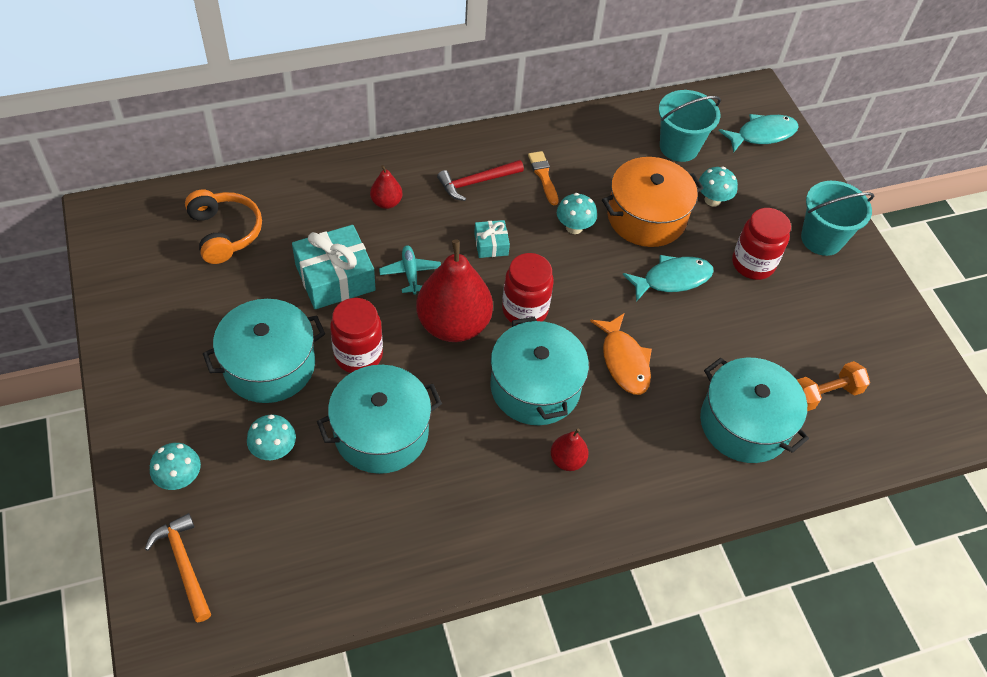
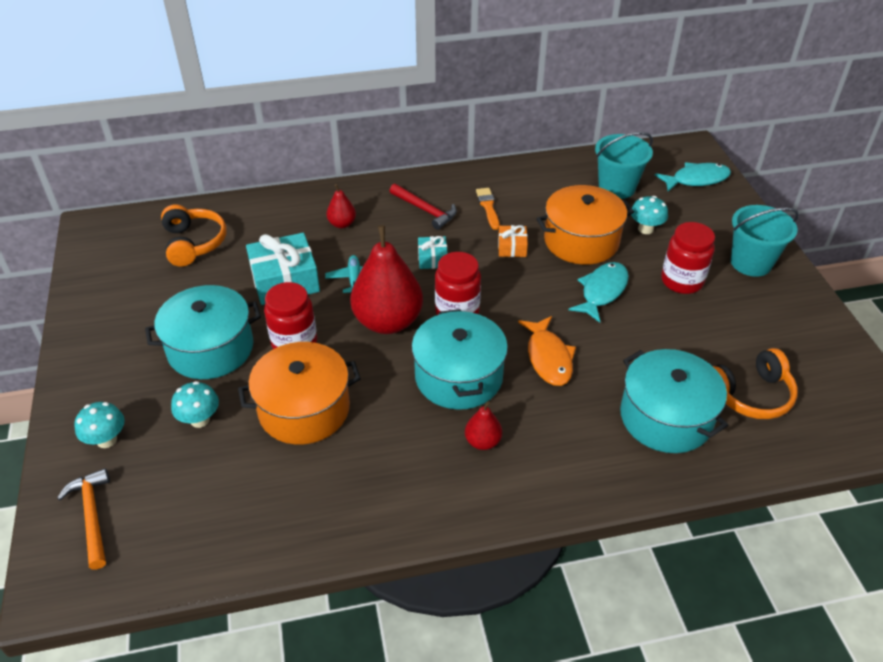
camera: 10 degrees right, 10 degrees down
turquoise pot [317,365,442,474] -> orange pot [238,342,361,445]
red hammer [437,160,524,201] -> red hammer turned 120 degrees counterclockwise [389,184,457,230]
turquoise mushroom [557,193,597,234] -> orange gift [498,225,528,257]
turquoise fish [623,255,714,302] -> turquoise fish turned 45 degrees counterclockwise [568,262,629,323]
orange dumbbell [797,361,870,411] -> orange headphones [713,348,798,419]

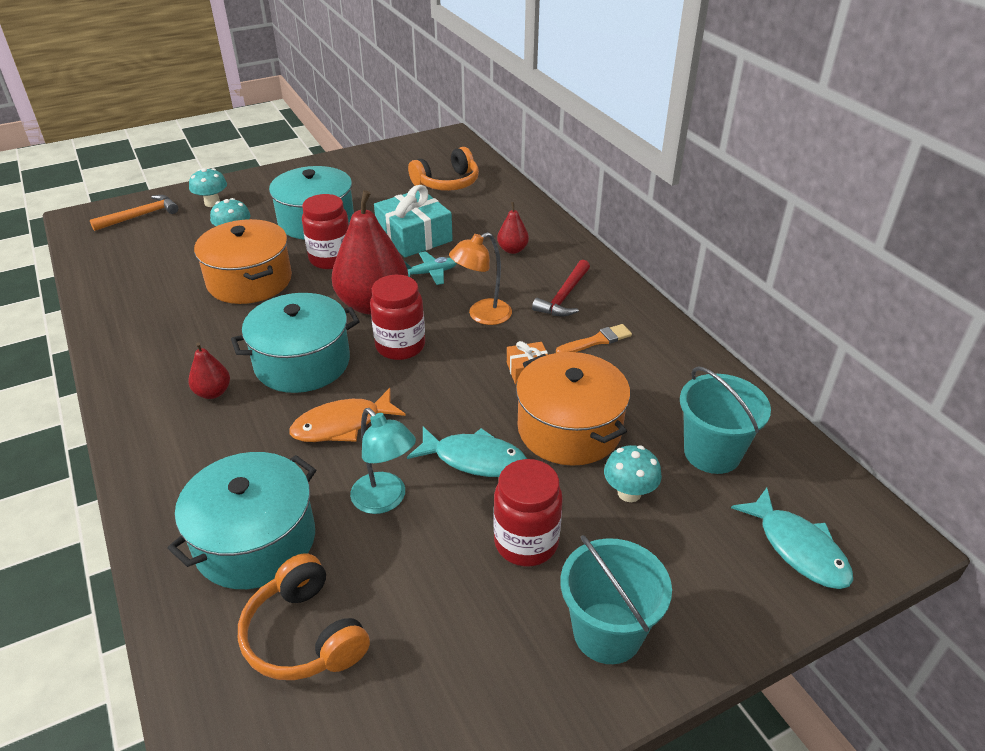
camera: 75 degrees right, 5 degrees down
turquoise gift [418,236,448,269] -> orange lamp [449,232,512,325]
none -> turquoise lamp [350,408,416,514]

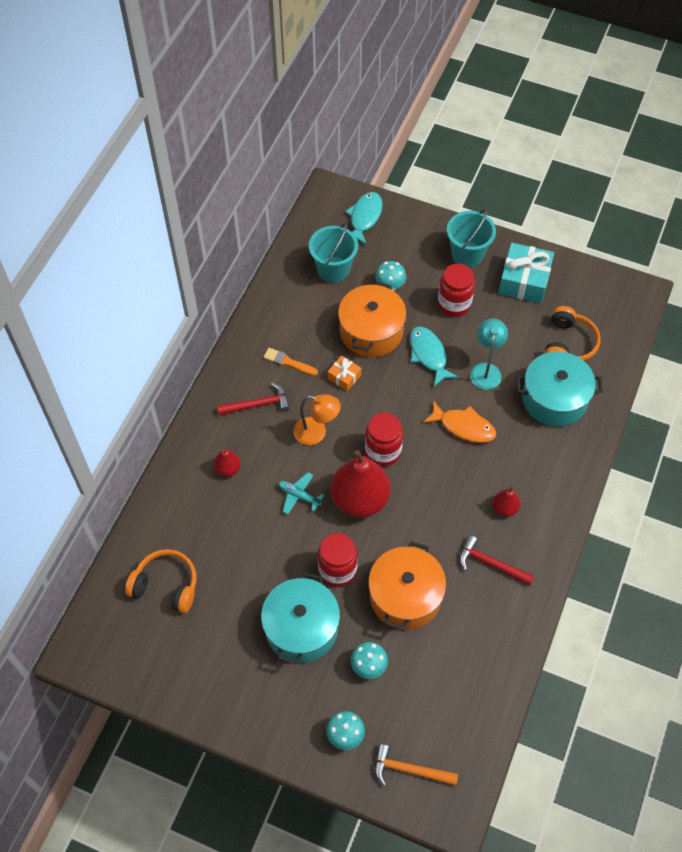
camera: 130 degrees left, 20 degrees up
turquoise pot [231,293,360,393] -> none
turquoise gift [374,185,453,257] -> turquoise gift moved to [498,243,554,303]
none -> red hammer [460,535,534,585]

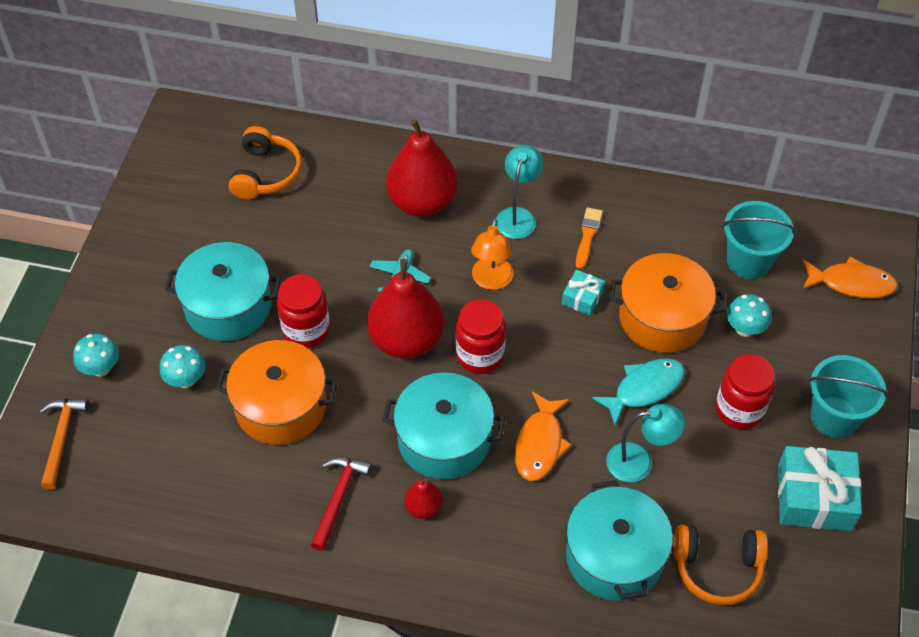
camera: 80 degrees right, 5 degrees down
red pear [214,449,241,477] -> red pear [386,119,458,217], size x2.16
red hammer [217,383,290,416] -> turquoise lamp [496,145,544,239]
orange gift [328,356,361,391] -> turquoise gift [562,270,605,315]
turquoise fish [345,192,383,245] -> orange fish [802,257,898,299]
none -> turquoise pot [382,372,505,480]

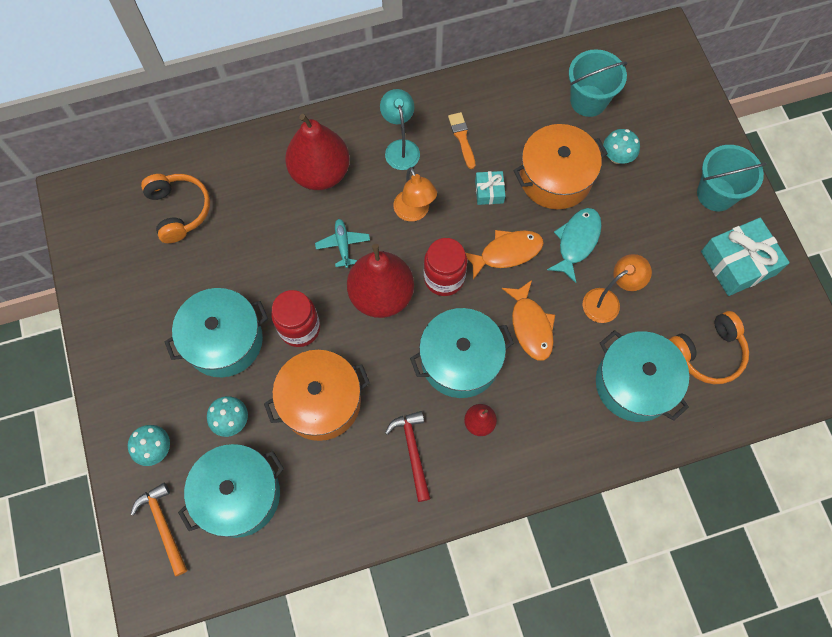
camera: 30 degrees left, 15 degrees up
turquoise lamp [606,404,685,482] -> orange lamp [583,254,652,323]
red jar [716,354,775,430] -> none
orange fish [802,257,898,299] -> orange fish moved to [466,230,544,280]
none -> turquoise pot [178,444,284,538]

